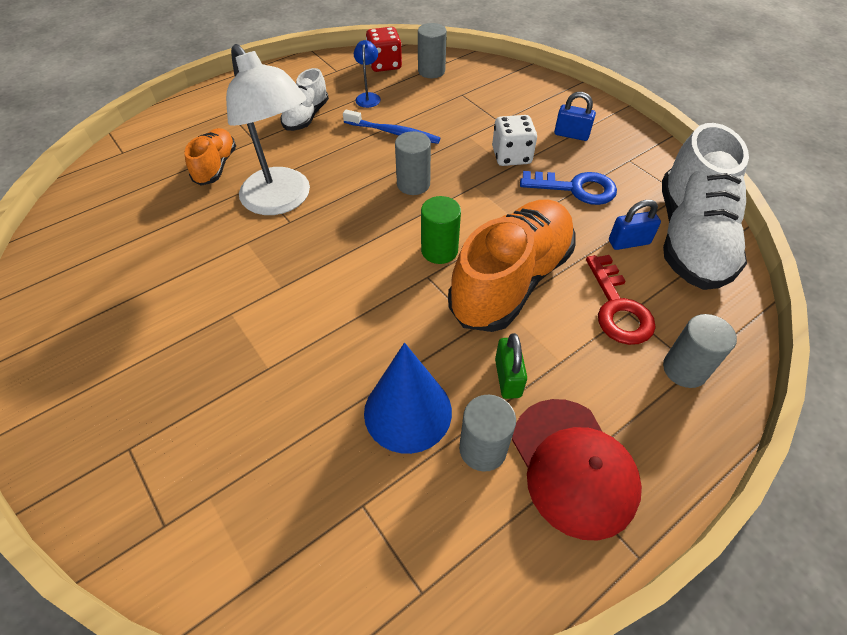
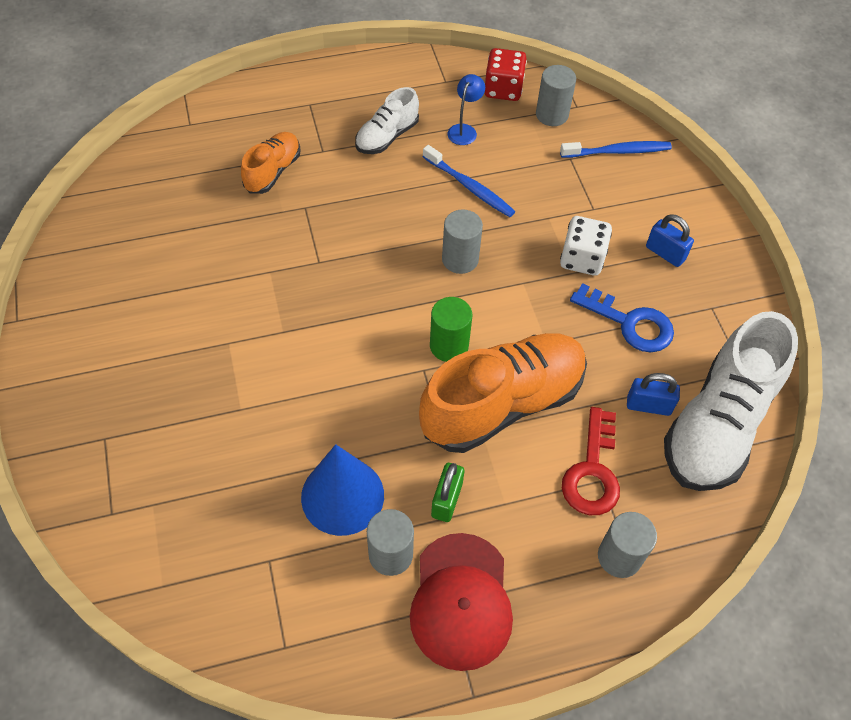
camera: 20 degrees right, 5 degrees up
white lamp [226,44,310,215] -> none
none -> blue toothbrush [560,141,672,158]

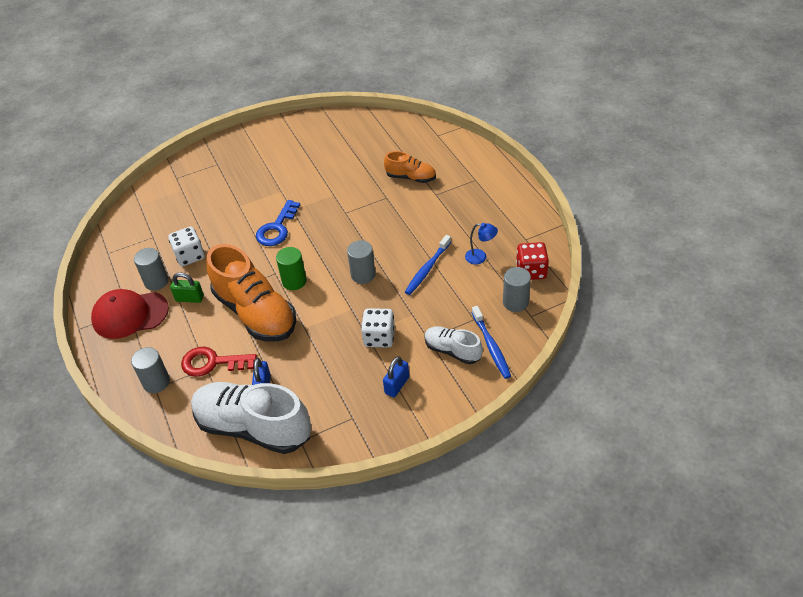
camera: 85 degrees right, 10 degrees down
blue cone [301,444,384,536] -> white dice [168,227,205,266]
white shoe [355,87,419,154] -> white shoe moved to [424,326,483,364]
blue key [570,283,674,352] -> blue key moved to [256,200,300,246]

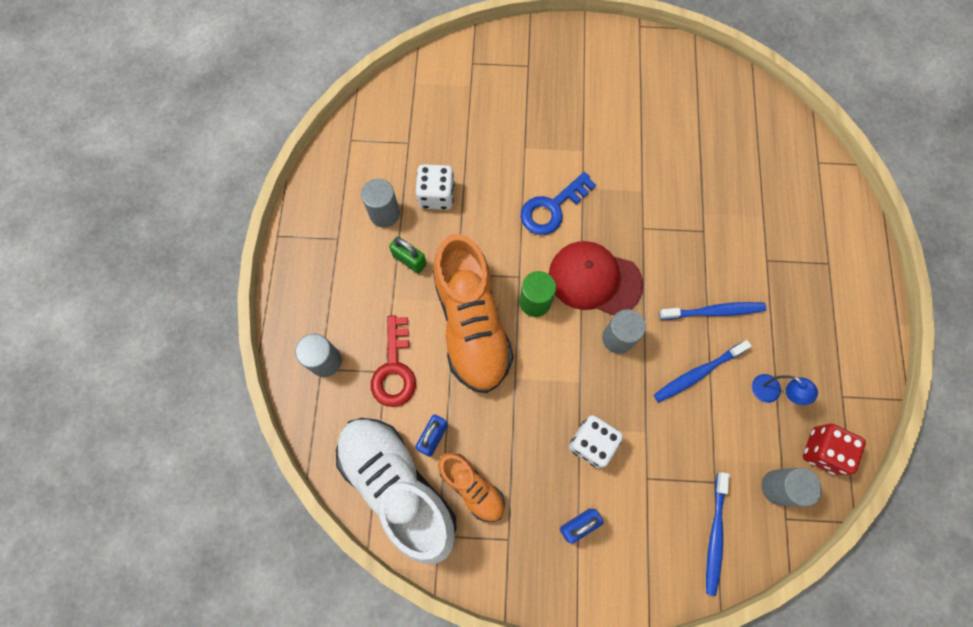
camera: 25 degrees right, 25 degrees up
red cap [91,289,169,339] -> red cap moved to [549,241,643,315]
red key [181,347,257,377] -> red key turned 120 degrees counterclockwise [371,315,416,407]
orange shoe [384,151,436,183] -> orange shoe moved to [438,453,505,522]
white shoe [424,326,483,364] -> none
none -> blue toothbrush [659,302,766,320]

